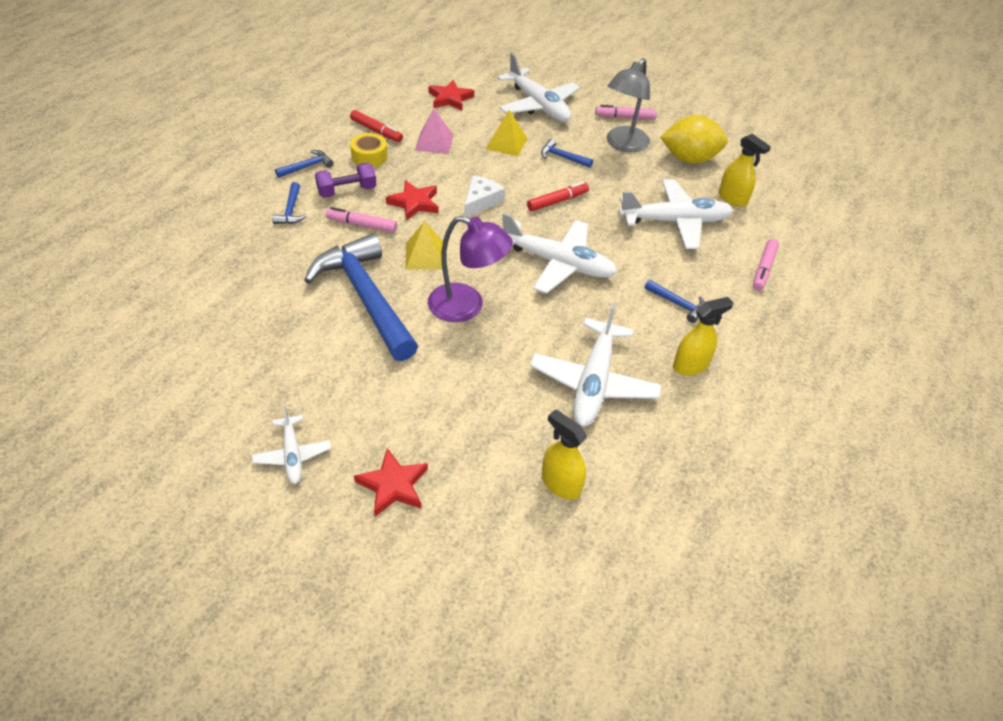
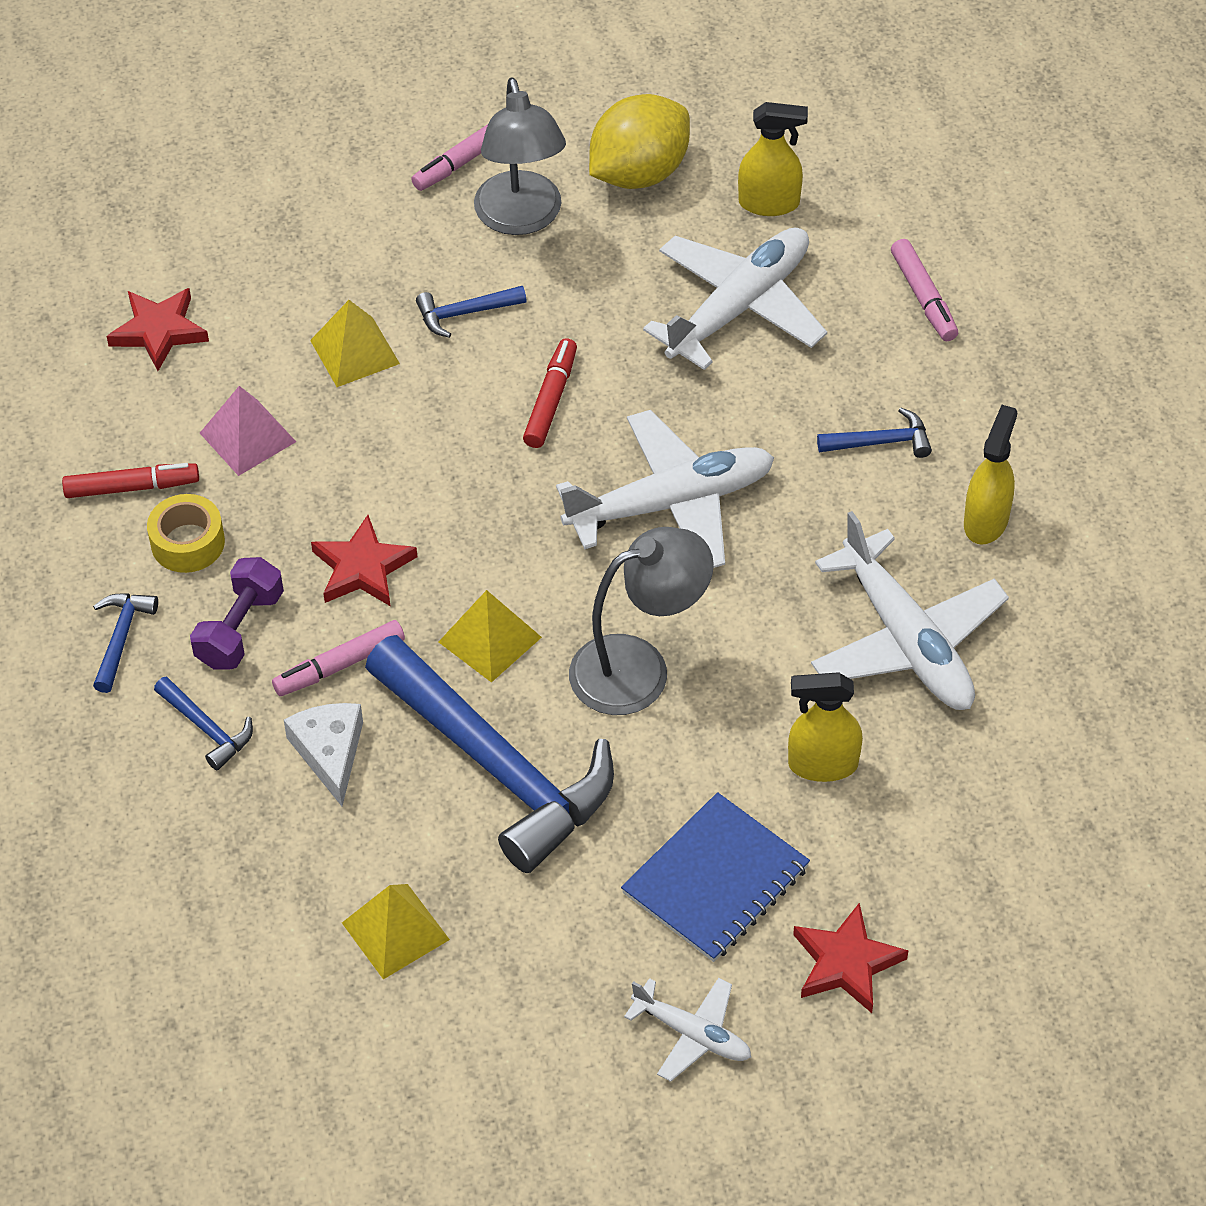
camera: 40 degrees left, 5 degrees up
blue hammer [304,234,418,361] -> blue hammer turned 150 degrees counterclockwise [365,635,614,873]
purple lamp [428,216,513,322] -> grey lamp [569,527,714,715]
white cheese [464,175,505,218] -> white cheese moved to [284,703,363,806]
white plane [497,53,580,122] -> none
yellow spray bottle [542,409,587,500] -> yellow spray bottle moved to [788,672,863,782]
none -> yellow pyramid [342,884,450,979]
none -> blue notebook [621,792,810,962]

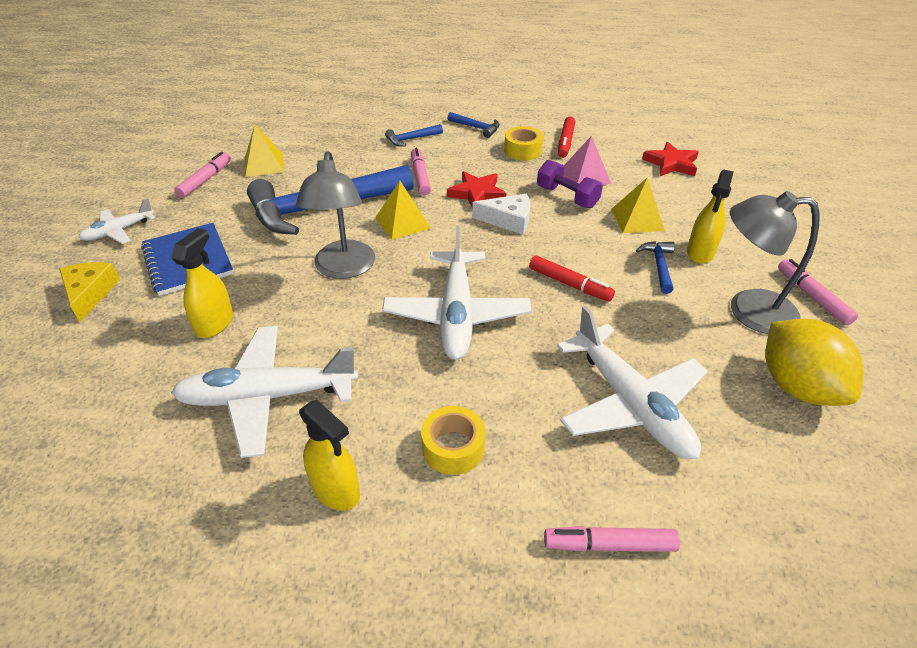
camera: 110 degrees right, 10 degrees down
purple dumbbell [190,557,284,669] -> purple dumbbell moved to [537,160,603,208]
white cheese [284,703,363,806] -> white cheese moved to [472,194,530,235]
yellow spray bottle [738,102,808,216] -> yellow spray bottle moved to [687,169,734,264]
red star [793,903,908,1013] -> yellow cheese [59,262,120,322]
blue hammer [817,408,932,458] -> yellow tape [421,406,485,475]
none -> pink marker [174,152,231,198]

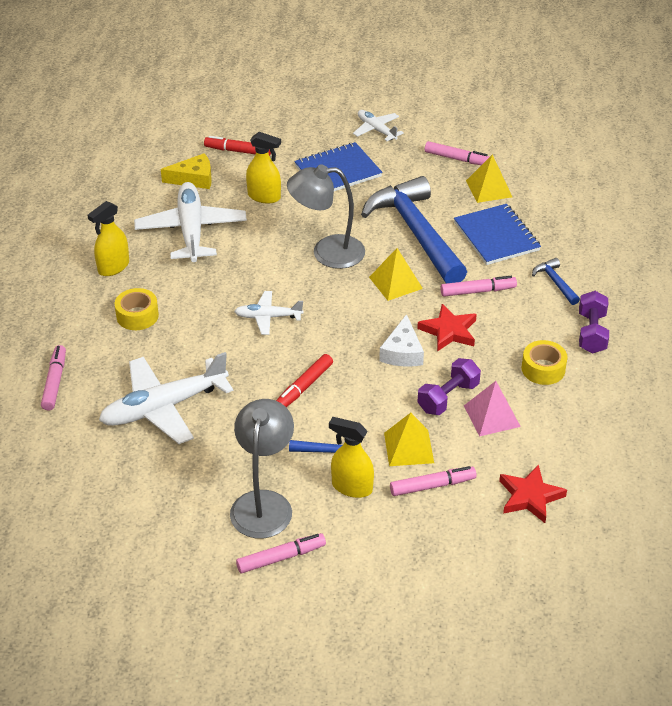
camera: 90 degrees right, 0 degrees up
yellow cheese [59,262,120,322] -> yellow cheese moved to [161,153,212,189]
white plane [382,226,531,360] -> white plane [234,291,304,335], size x0.53
blue hammer [447,112,500,138] -> purple dumbbell [579,291,609,354]
red marker [558,117,575,158] -> red marker moved to [204,136,271,156]
yellow lemon [765,319,863,406] -> none
none -> pink marker [390,466,477,496]
none -> blue notebook [454,204,541,265]

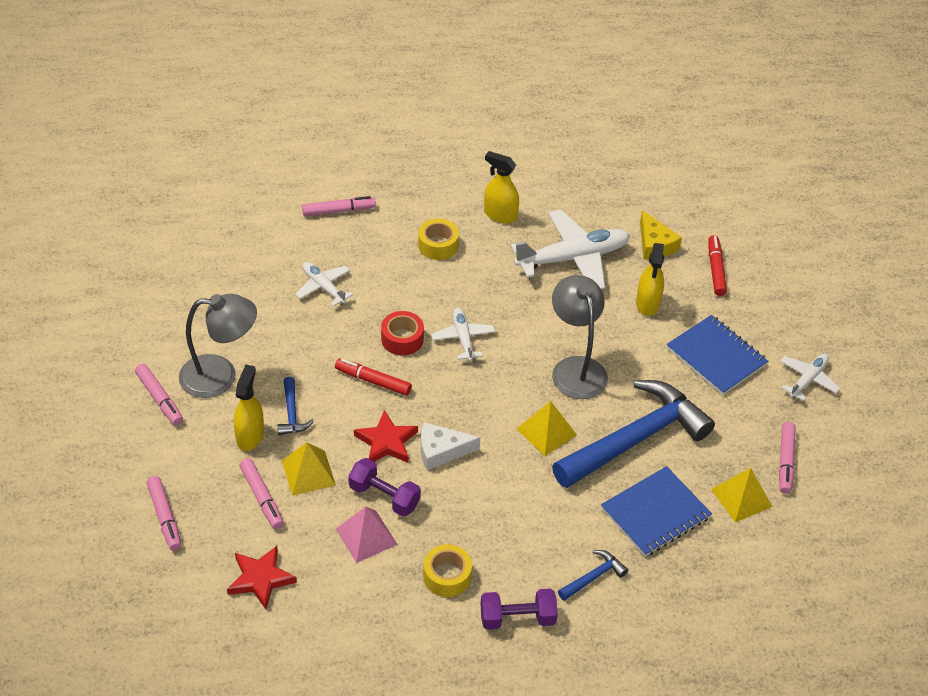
camera: 75 degrees right, 5 degrees up
white plane [99,352,234,444] -> white plane [295,262,353,307], size x0.53
red star [417,304,477,352] -> red star moved to [354,410,418,463]
pink marker [441,276,517,297] -> pink marker moved to [147,476,181,551]
none -> red tape [381,311,424,356]

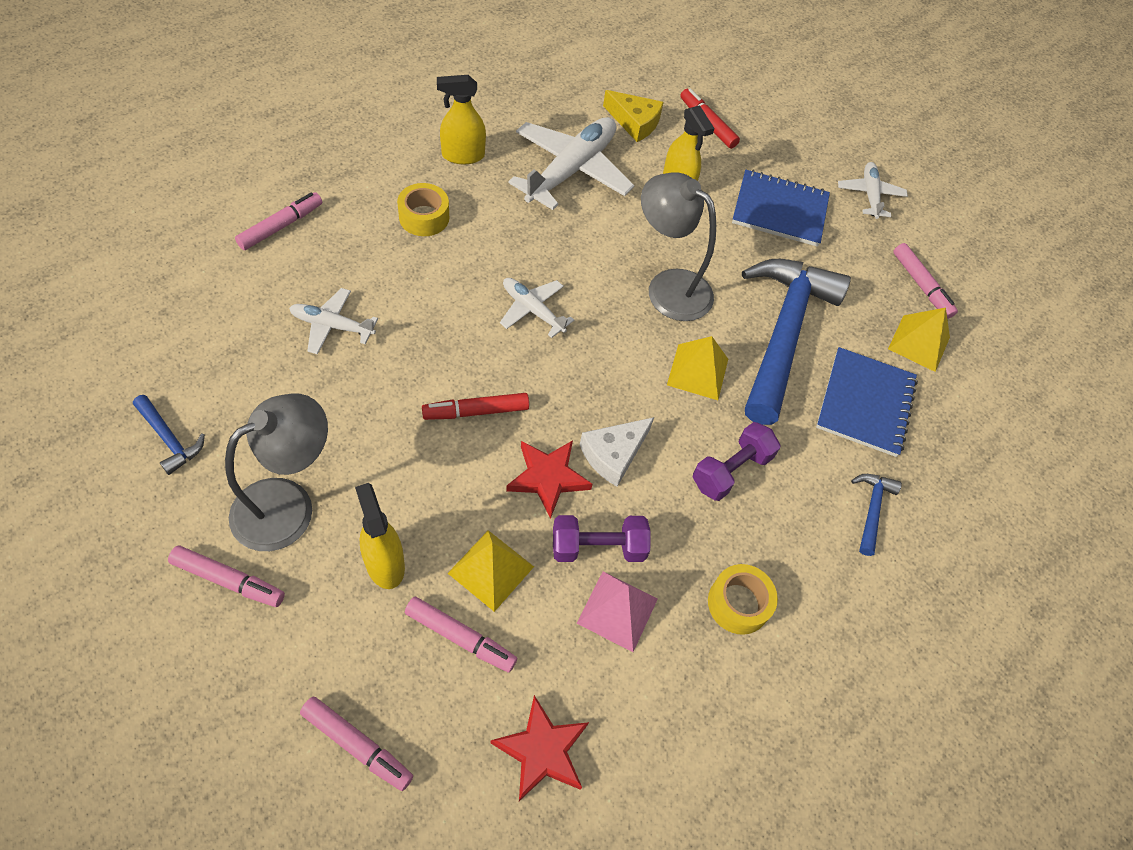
camera: 40 degrees left, 10 degrees up
blue hammer [277,377,314,435] -> blue hammer moved to [133,395,205,475]
red tape [381,311,424,356] -> none
purple dumbbell [480,589,558,630] -> purple dumbbell moved to [693,422,780,501]

